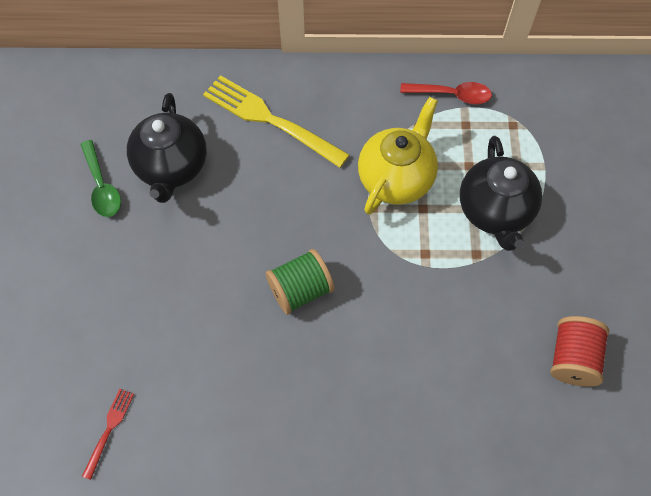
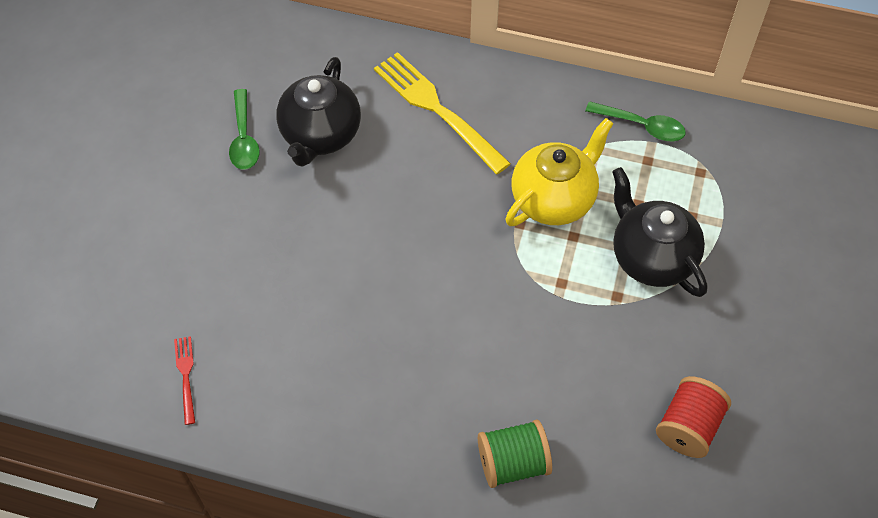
camera: 15 degrees right, 5 degrees down
red fork [82,389,134,480] -> red fork turned 45 degrees counterclockwise [174,336,195,425]
green spool [266,249,334,315] -> green spool moved to [478,419,552,488]
red spoon [400,82,492,104] -> green spoon [586,101,686,141]
black teapot [460,136,542,251] -> black teapot turned 135 degrees clockwise [612,167,707,297]

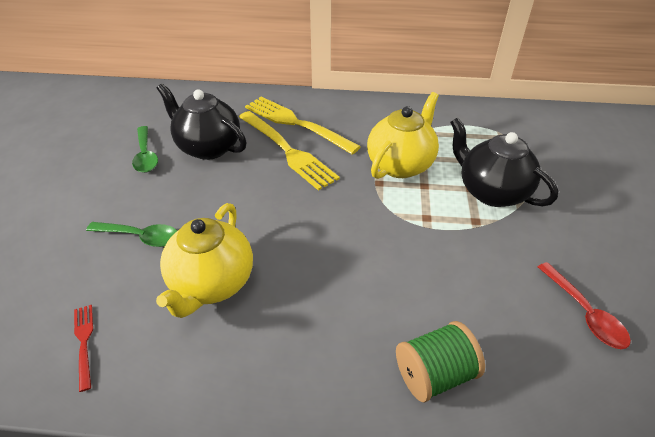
camera: 10 degrees left, 15 degrees down
black teapot [276,57,361,167] -> black teapot turned 120 degrees clockwise [157,83,247,160]
green spoon [586,101,686,141] -> green spoon moved to [86,222,177,247]
red spool [656,376,731,458] -> red spoon [538,262,631,349]
none -> yellow teapot [156,203,253,318]
none -> yellow fork [239,111,340,191]

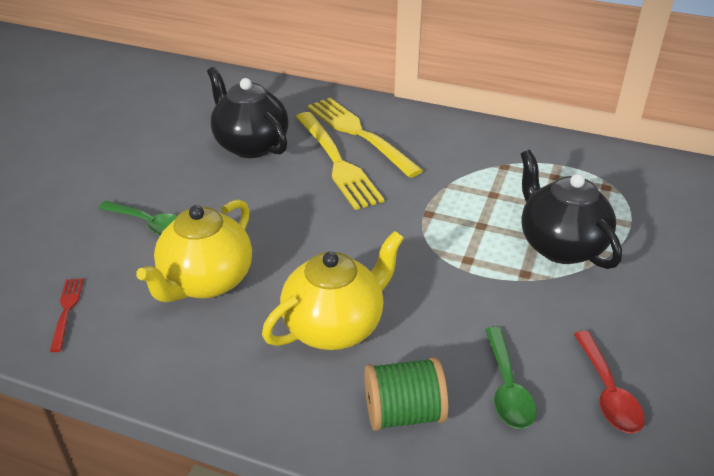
camera: 15 degrees right, 5 degrees down
green spoon [132,126,158,173] -> green spoon moved to [485,327,536,429]
yellow teapot [367,92,439,179] -> yellow teapot moved to [262,231,404,350]

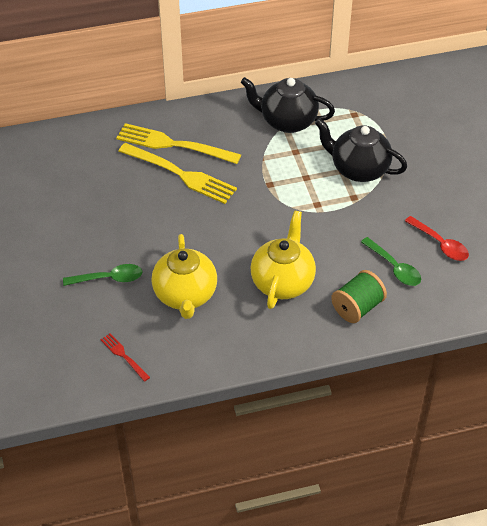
camera: 35 degrees left, 10 degrees up
black teapot [207,67,289,158] -> black teapot moved to [241,77,335,133]

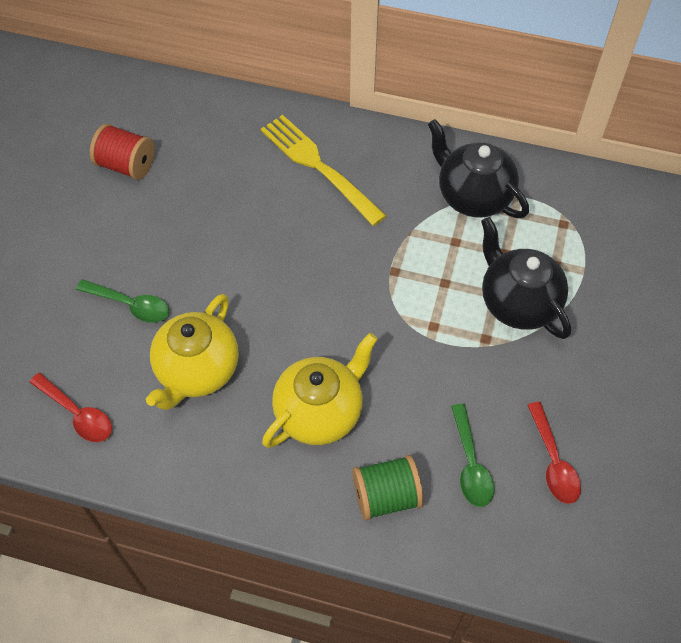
camera: 30 degrees right, 10 degrees up
red fork [101,333,150,382] -> red spoon [30,373,112,442]
yellow fork [118,143,237,204] -> none
none -> red spool [90,124,155,180]

